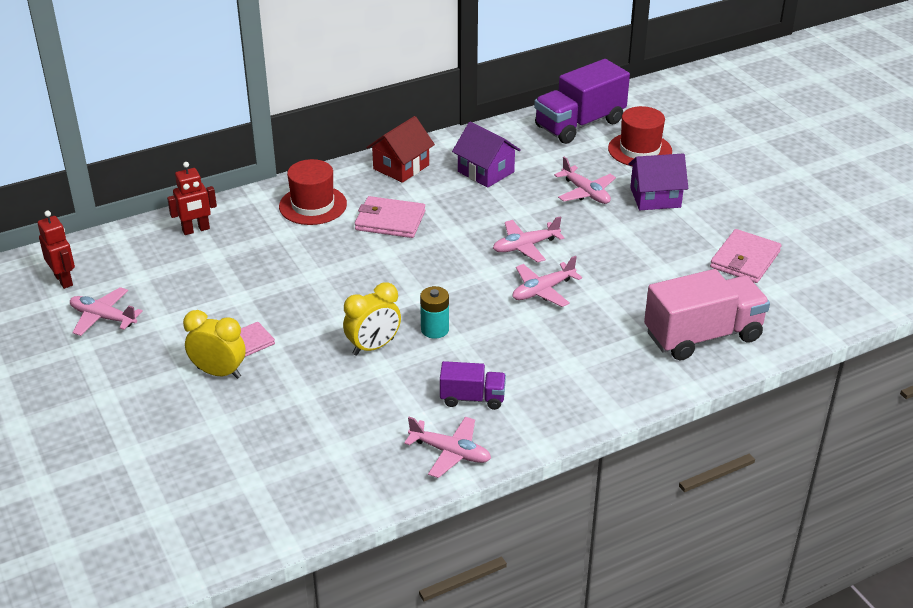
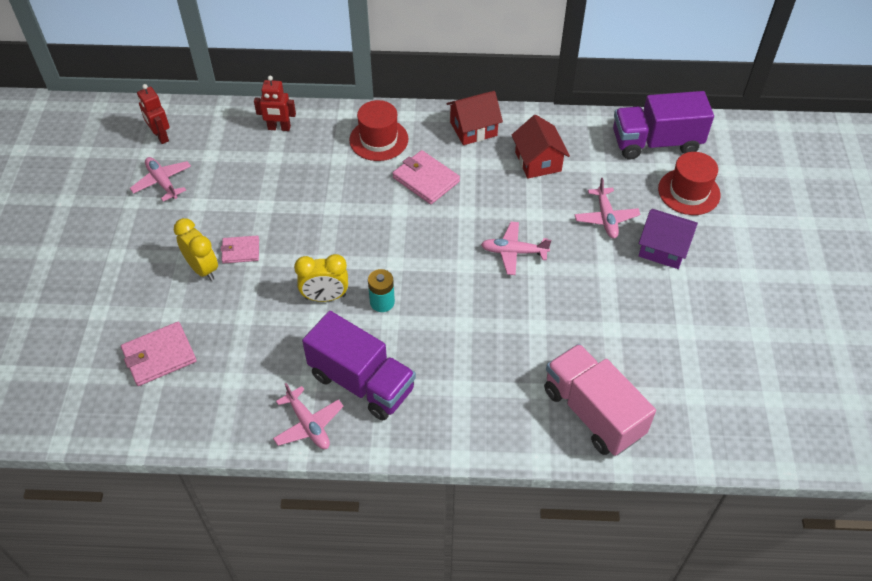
camera: 30 degrees right, 15 degrees up
red robot [38,211,75,289] -> red robot turned 150 degrees clockwise [137,84,170,144]
purple truck [440,361,506,410] -> purple truck [302,311,416,421], size x1.88
purple house [452,122,521,188] -> red house [512,115,570,178]
pink plane [513,256,582,307] -> none
pink truck [644,269,770,360] -> pink truck turned 135 degrees counterclockwise [544,344,656,456]
pink wallet [710,229,781,283] -> pink wallet moved to [121,322,197,386]

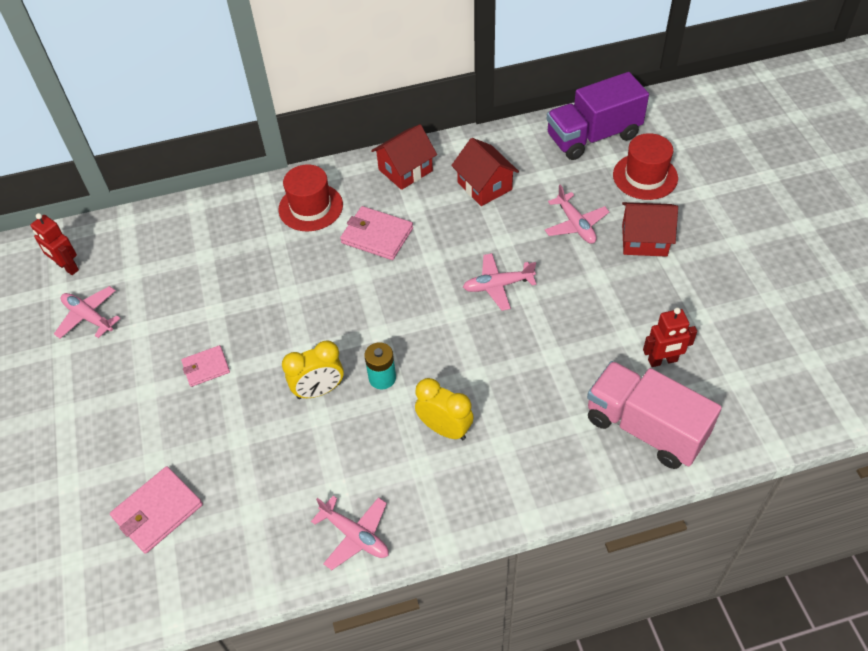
camera: 15 degrees left, 0 degrees up
yellow clock [174,218,218,281] -> yellow clock moved to [415,378,474,440]
red robot [254,76,296,131] -> red robot moved to [643,308,697,367]
purple truck [302,311,416,421] -> none
purple house [639,209,698,269] -> red house [622,202,678,257]

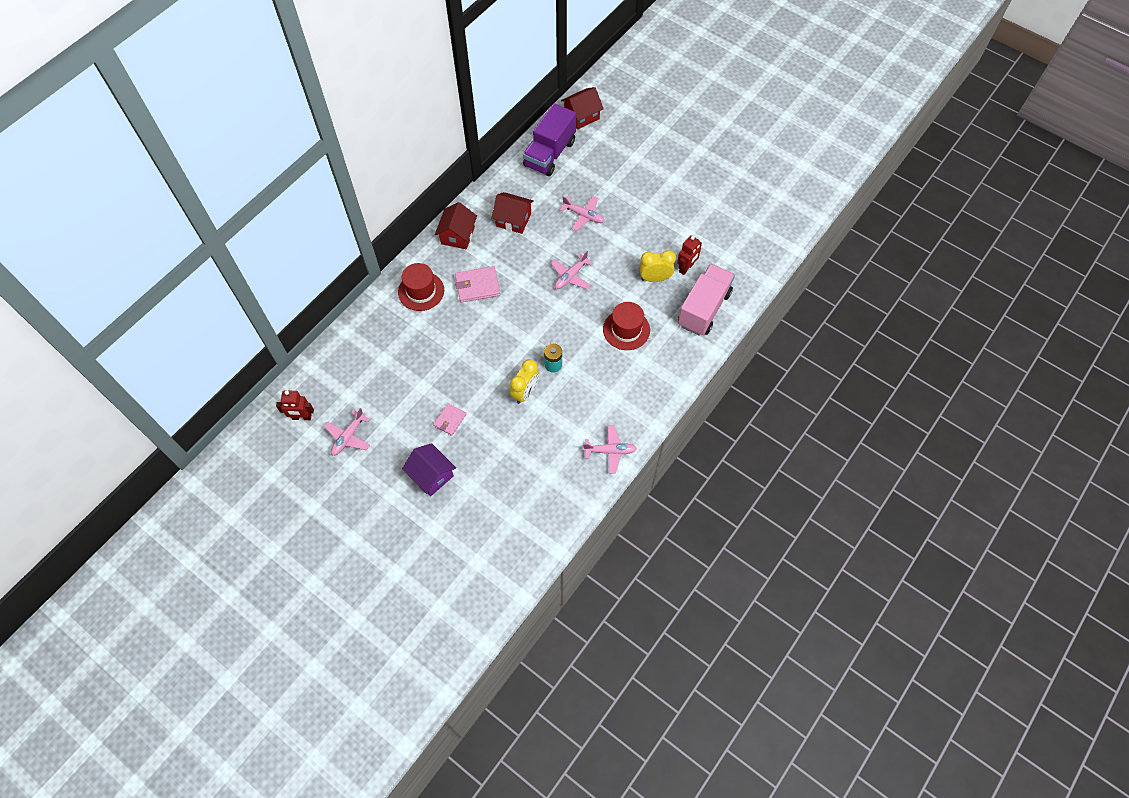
camera: 40 degrees left, 10 degrees up
pink plane [54,286,121,339] -> pink plane turned 60 degrees counterclockwise [324,408,370,456]
pink wallet [110,466,203,554] -> none
yellow clock [415,378,474,440] -> yellow clock moved to [639,250,676,282]
pink truck [587,361,722,469] -> pink truck turned 120 degrees clockwise [678,264,735,336]
red hat [613,133,678,200] -> red hat moved to [603,302,650,350]
red house [622,202,678,257] -> red house moved to [561,87,604,130]
none -> purple house [402,443,456,496]

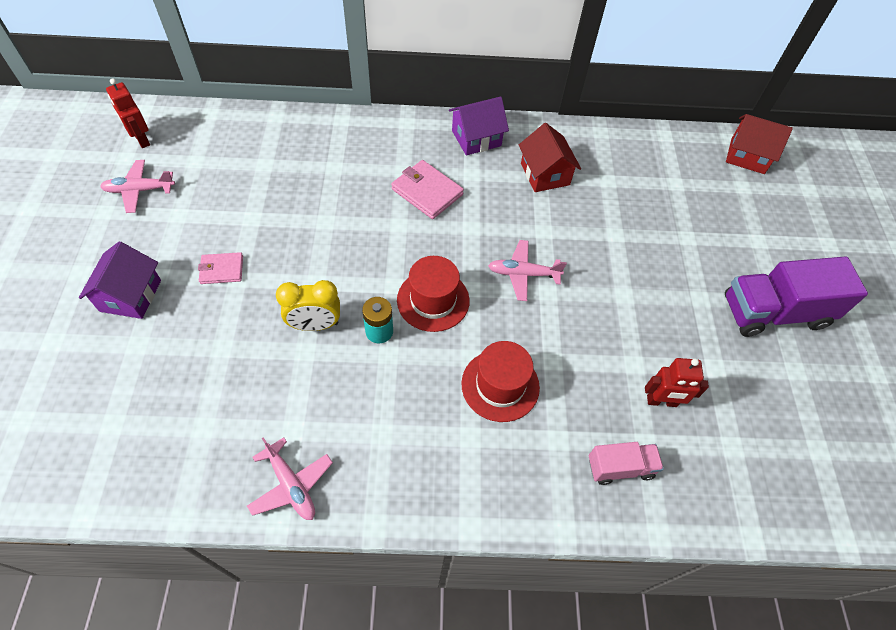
camera: 50 degrees right, 5 degrees down
red hat [398,263,444,311] -> red hat moved to [397,256,470,332]
red house [435,202,477,249] -> purple house [449,96,509,155]
purple truck [523,103,576,176] -> purple truck moved to [725,256,868,337]
pink plane [560,196,604,231] -> none
yellow clock [639,250,676,282] -> none
pink truck [678,264,735,336] -> pink truck [589,442,664,485], size x0.53

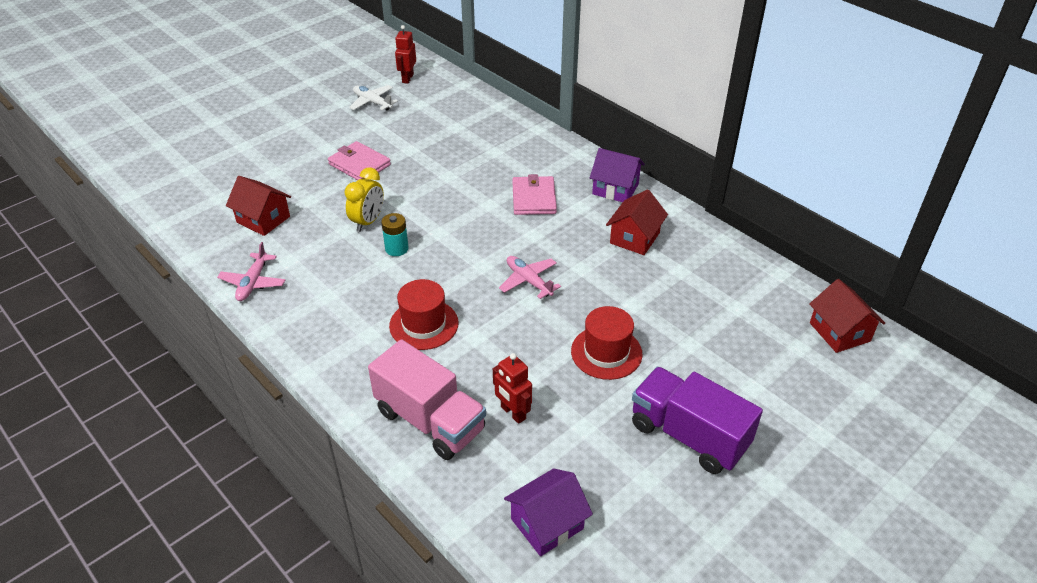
camera: 50 degrees right, 15 degrees down
purple house [79,241,161,319] -> purple house moved to [504,468,593,556]
pink plane [100,160,175,213] -> white plane [349,85,398,111]
pink wallet [198,252,243,284] -> pink wallet [328,141,391,180], size x1.58
yellow clock [276,280,340,331] -> yellow clock turned 105 degrees counterclockwise [344,167,384,232]
red hat [397,256,470,332] -> red hat moved to [571,306,642,380]
pink truck [589,442,664,485] -> pink truck [368,339,486,460], size x1.88
none -> red house [226,176,291,236]

